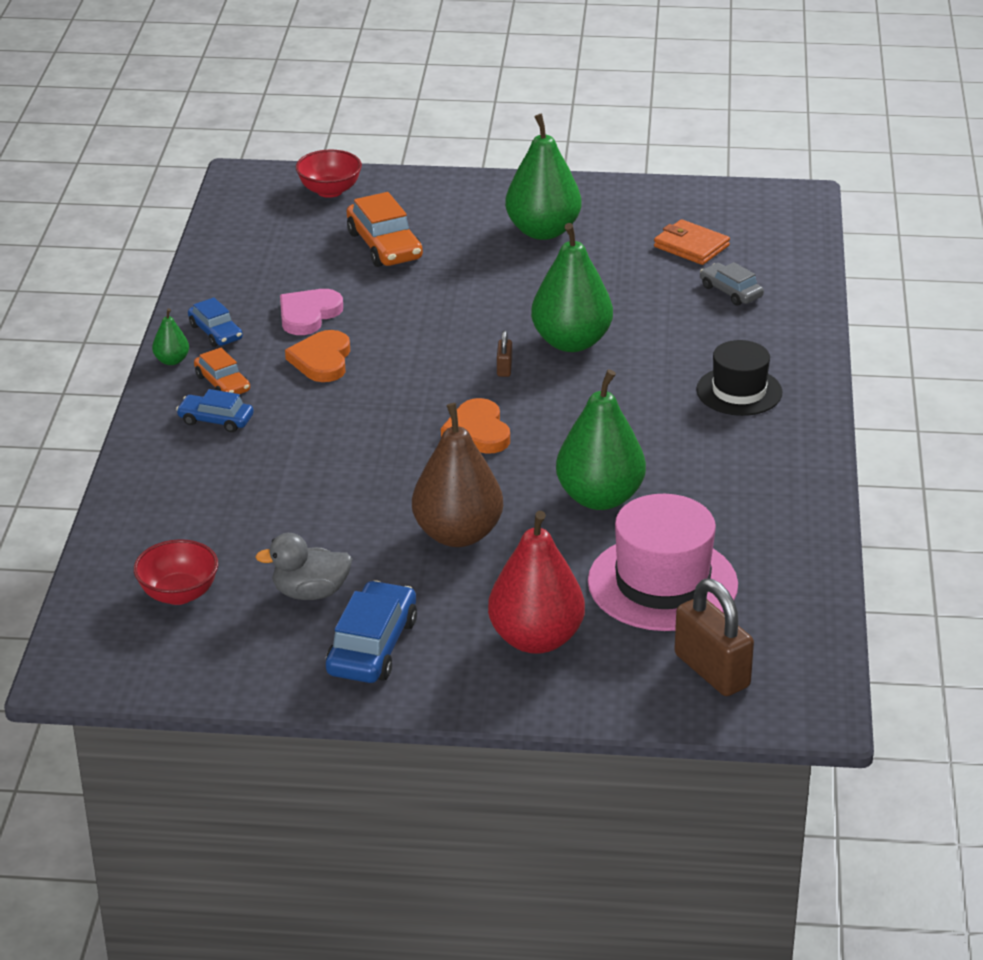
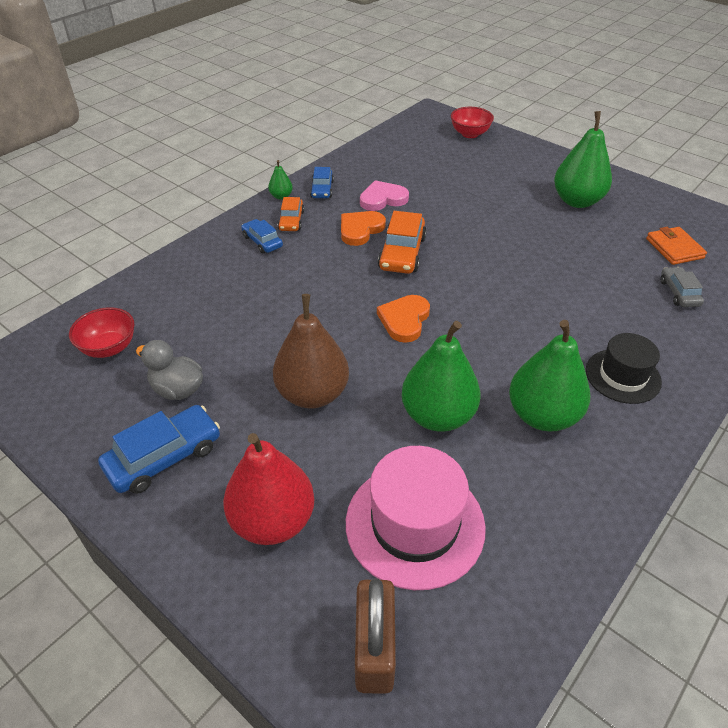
camera: 35 degrees right, 10 degrees up
orange car [347,192,423,267] -> orange car moved to [378,211,427,274]
brown padlock [497,331,512,377] -> none
green pear [531,223,613,352] -> green pear moved to [509,320,590,431]

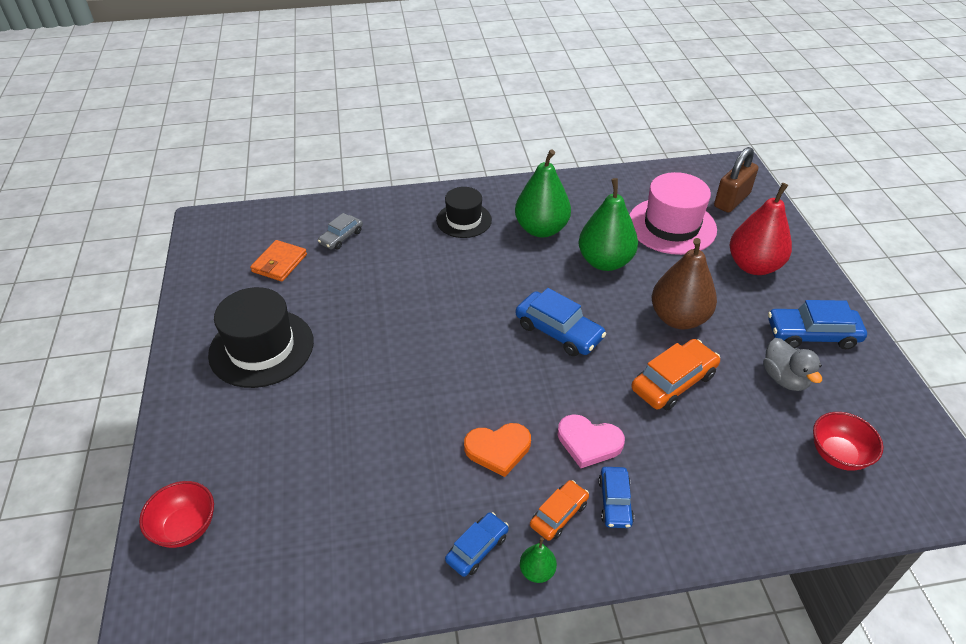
camera: 140 degrees left, 0 degrees up
pink heart [360,180,409,211] -> pink heart moved to [558,414,625,468]
orange heart [377,295,430,343] -> blue car [516,288,606,356]
orange car [378,211,427,274] -> orange car moved to [631,339,720,410]
green pear [554,111,612,208] -> black hat [208,287,314,388]

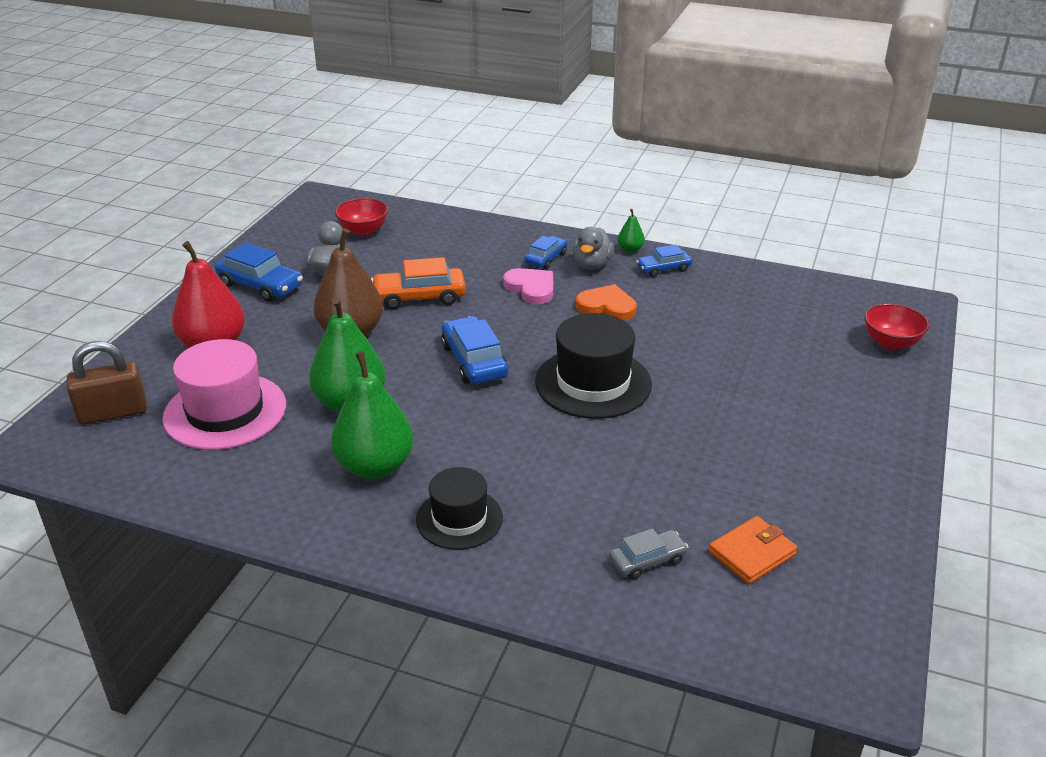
camera: 150 degrees left, 10 degrees down
black hat [208,287,314,388] -> black hat moved to [535,313,652,419]
orange car [530,480,589,541] -> grey duck [573,227,614,270]

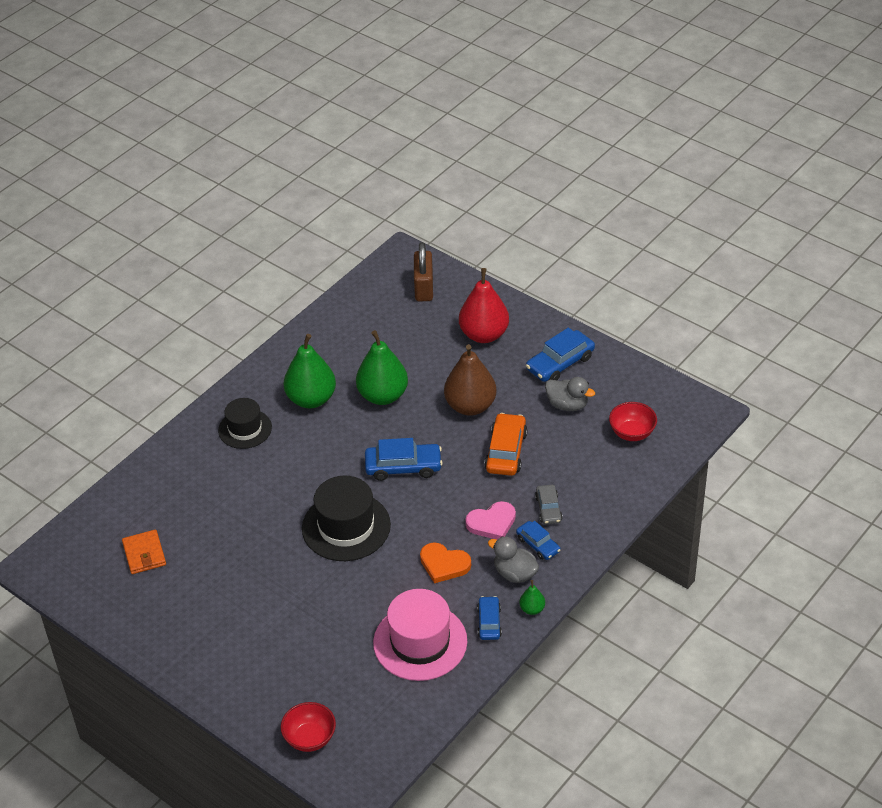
camera: 110 degrees right, 10 degrees up
pink hat [162,339,286,450] -> pink hat moved to [373,589,467,681]
orange heart [576,284,637,320] -> orange heart turned 75 degrees clockwise [420,543,471,583]
grey car [609,528,688,579] -> grey car moved to [535,485,563,525]

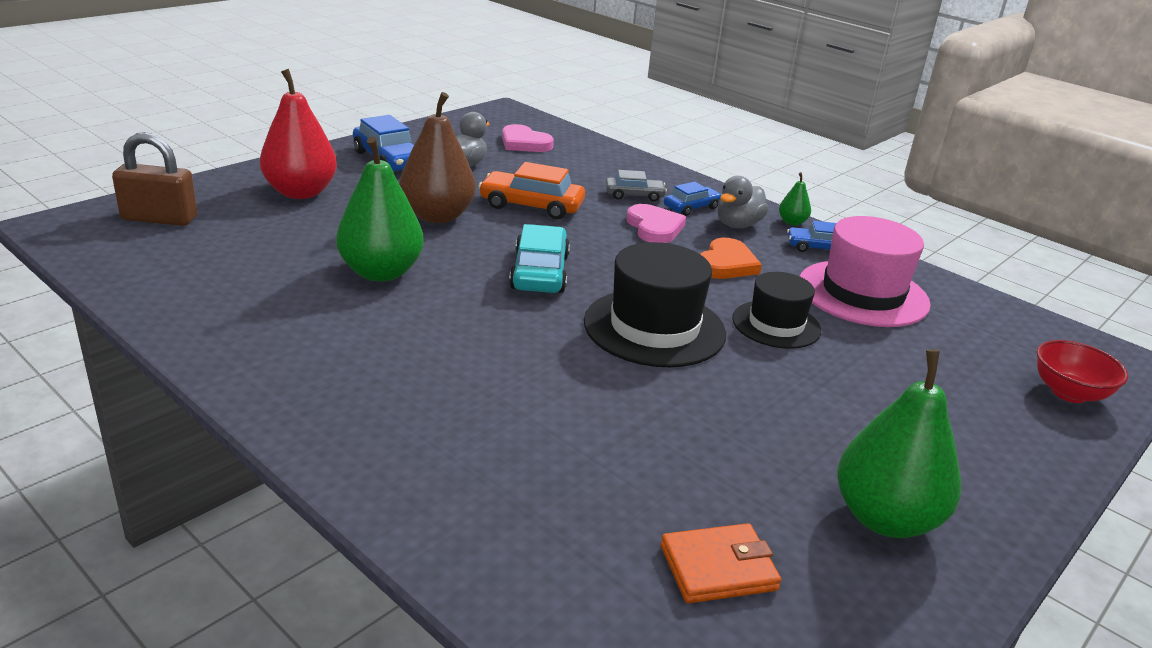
camera: 90 degrees left, 15 degrees down
black hat [218,398,272,449] -> black hat moved to [732,272,821,349]
green pear [284,334,336,408] -> green pear moved to [837,350,961,538]
blue car [365,438,442,481] -> turquoise car [509,224,570,293]
red bowl [609,402,657,441] -> pink heart [502,124,554,152]

